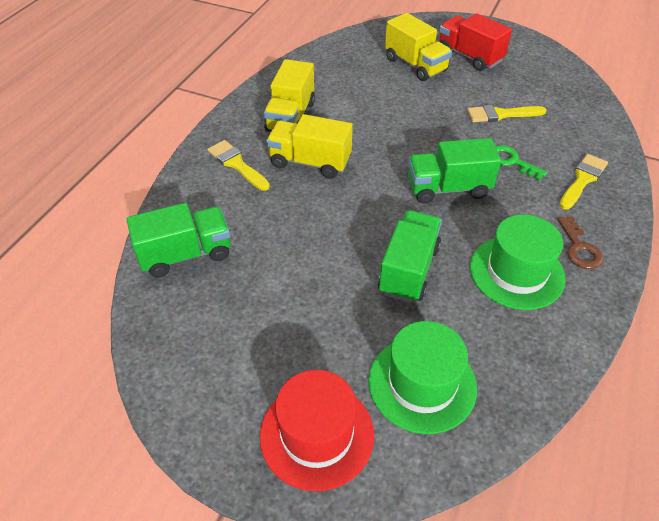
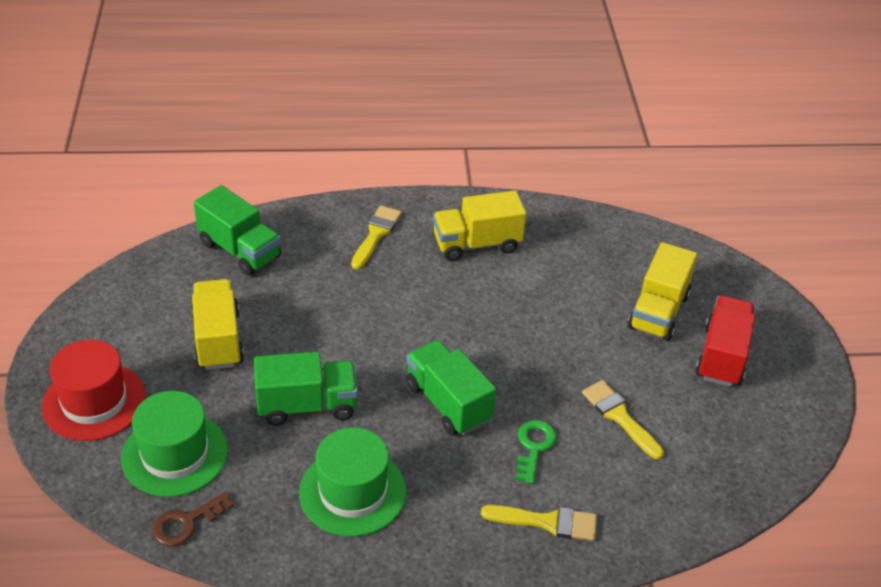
camera: 60 degrees right, 5 degrees down
yellow truck [266,114,353,179] -> yellow truck moved to [191,279,244,370]
brown key [557,216,604,269] -> brown key moved to [152,492,234,546]

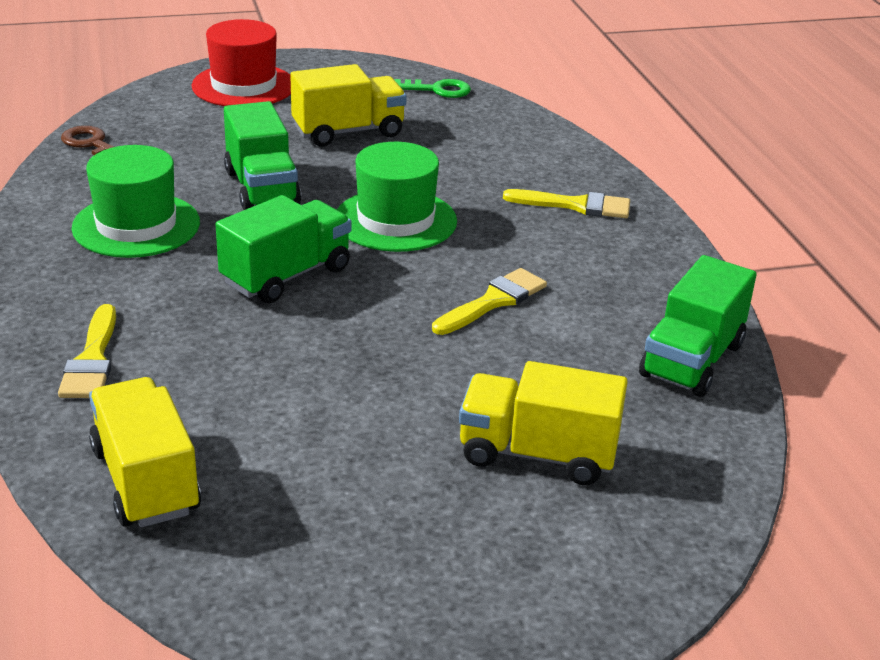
camera: 80 degrees right, 10 degrees down
green hat [121,391,228,497] -> green hat moved to [337,142,457,252]
green truck [194,185,281,276] -> green truck moved to [639,255,756,397]
yellow truck [433,190,526,261] -> yellow truck moved to [89,377,201,527]
green key [516,420,557,484] -> green key moved to [395,79,471,98]
yellow brush [582,380,664,460] -> yellow brush moved to [432,268,547,335]
red truck [696,296,755,387] -> none

